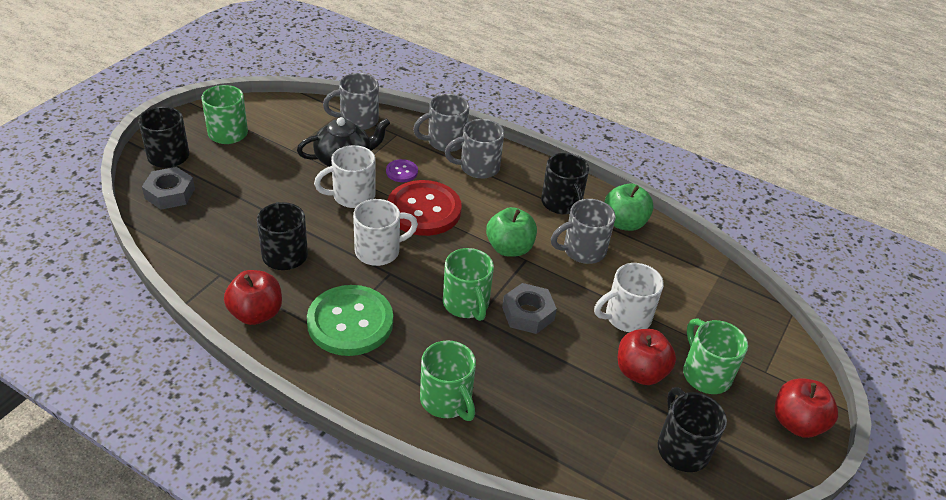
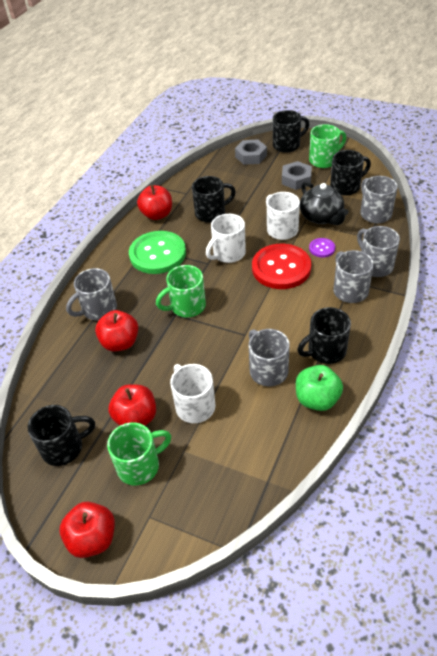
camera: 90 degrees right, 5 degrees up
white mug [353,199,418,266] -> white mug turned 75 degrees clockwise [206,214,246,263]
green mug [420,340,476,421] -> grey mug [66,268,117,320]
green apple [486,207,537,257] -> none
grey nut [502,283,557,334] -> grey nut moved to [282,161,312,190]
none -> red apple [95,310,138,351]
none -> black mug [330,150,371,196]

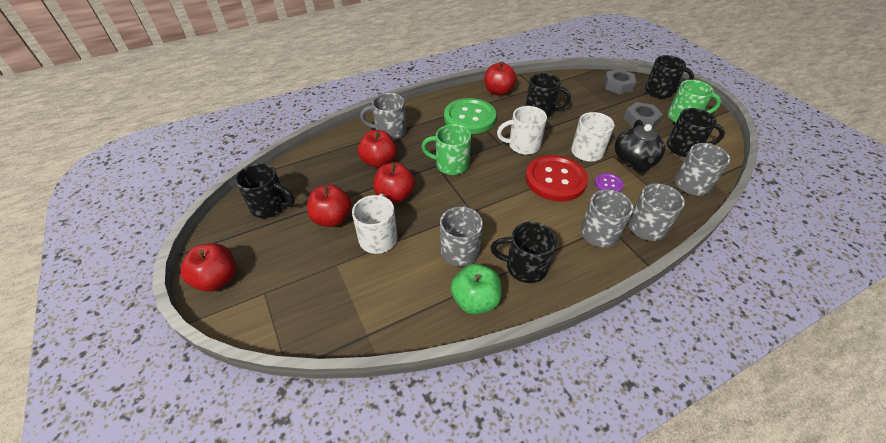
camera: 35 degrees right, 0 degrees up
green mug [107,422,171,485] -> none
none -> red apple [373,162,415,203]

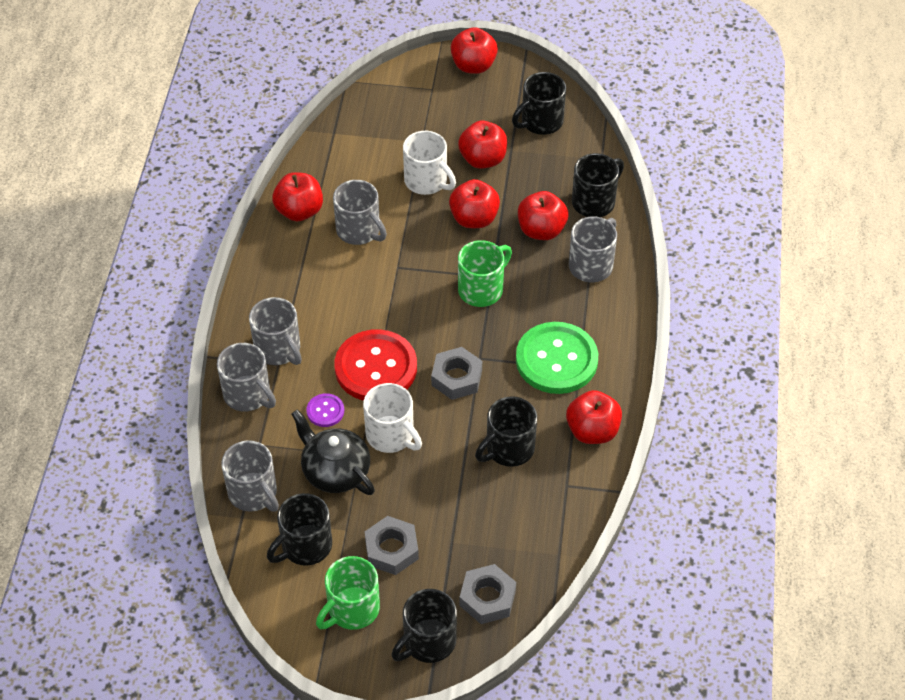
camera: 125 degrees right, 5 degrees up
green apple [451,264,502,314] -> red apple [272,172,323,221]
black mug [491,222,557,283] -> black mug moved to [572,153,624,217]
white mug [497,106,547,155] -> grey nut [431,347,482,400]

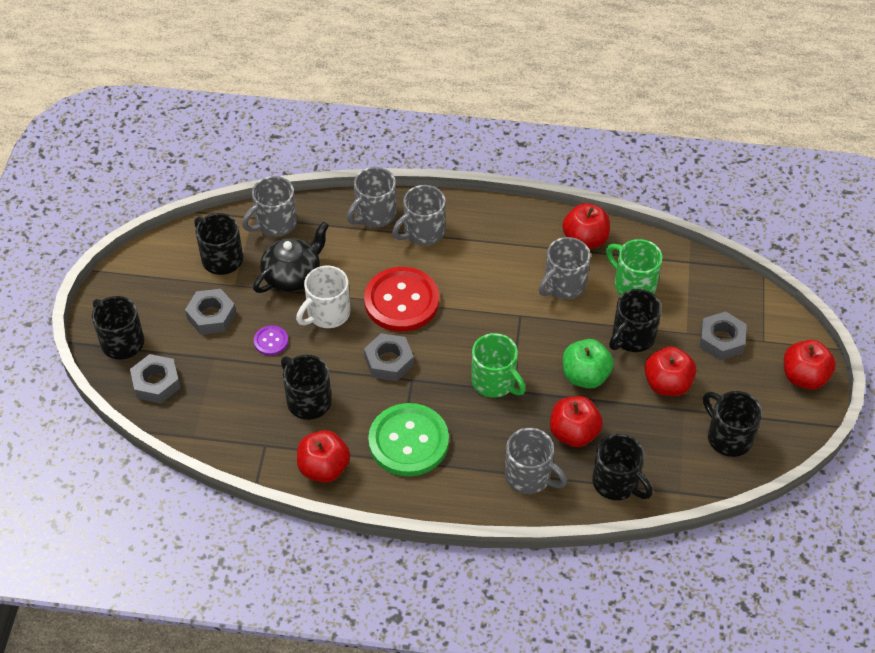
camera: 90 degrees right, 0 degrees up
purple button [307,393,344,427] -> purple button moved to [254,325,288,356]
green mug [316,556,380,630] -> green mug moved to [606,239,663,295]
white mug [403,131,456,195] -> black mug [609,289,662,352]
red apple [449,179,500,228] -> green apple [563,339,614,389]
none -> grey nut [699,311,747,360]

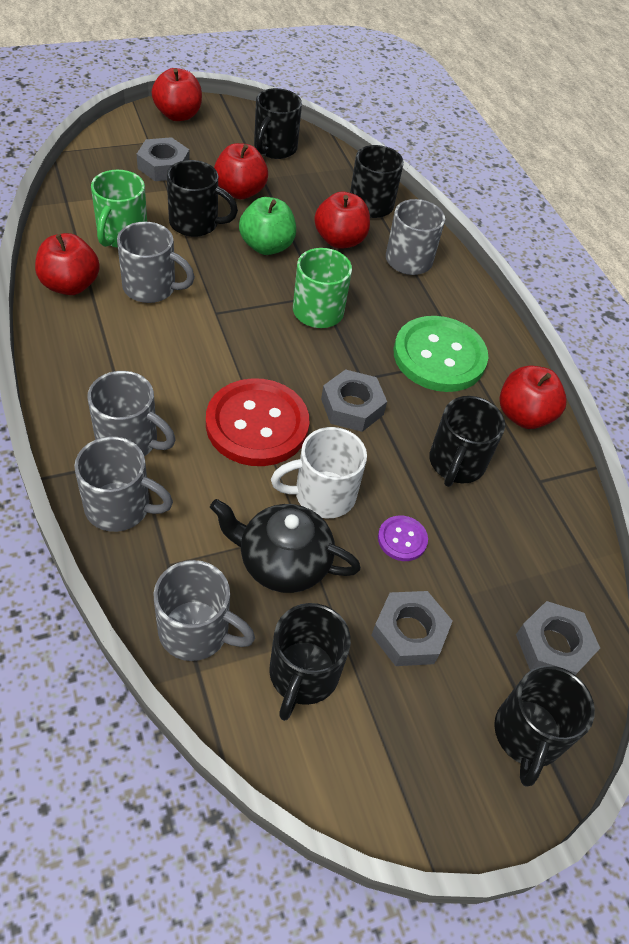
camera: 125 degrees left, 0 degrees up
white mug [296,266,350,328] -> white mug turned 150 degrees clockwise [271,427,367,518]

